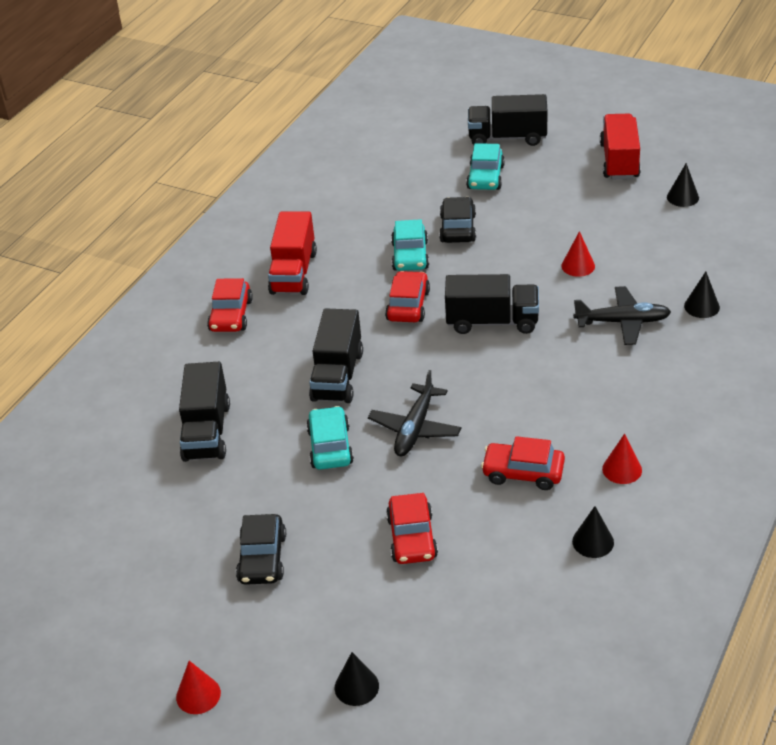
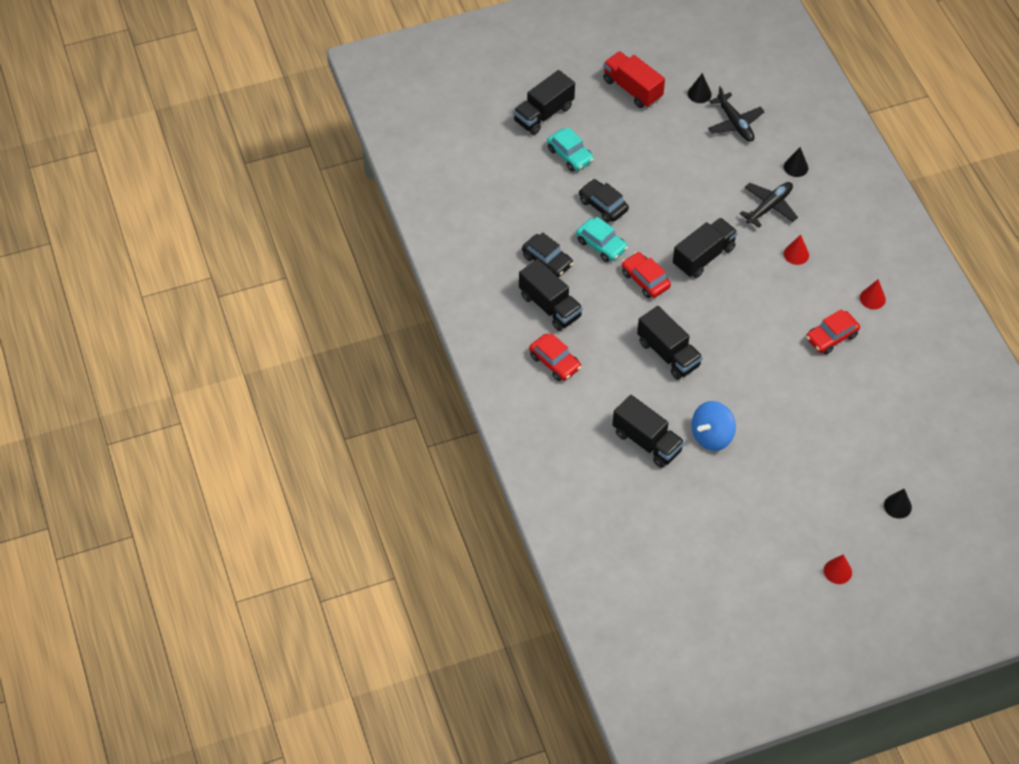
camera: 50 degrees left, 15 degrees up
black car [236,514,286,585] -> black car moved to [522,233,573,277]
red truck [268,212,317,295] -> black truck [519,259,583,331]
turquoise car [306,406,354,470] -> none
black plane [368,370,461,456] -> black plane moved to [708,86,765,142]
red car [386,493,438,564] -> none
red cone [561,231,595,277] -> red cone moved to [784,235,809,265]
black cone [572,506,614,558] -> none
none -> blue spinning top [691,401,736,451]

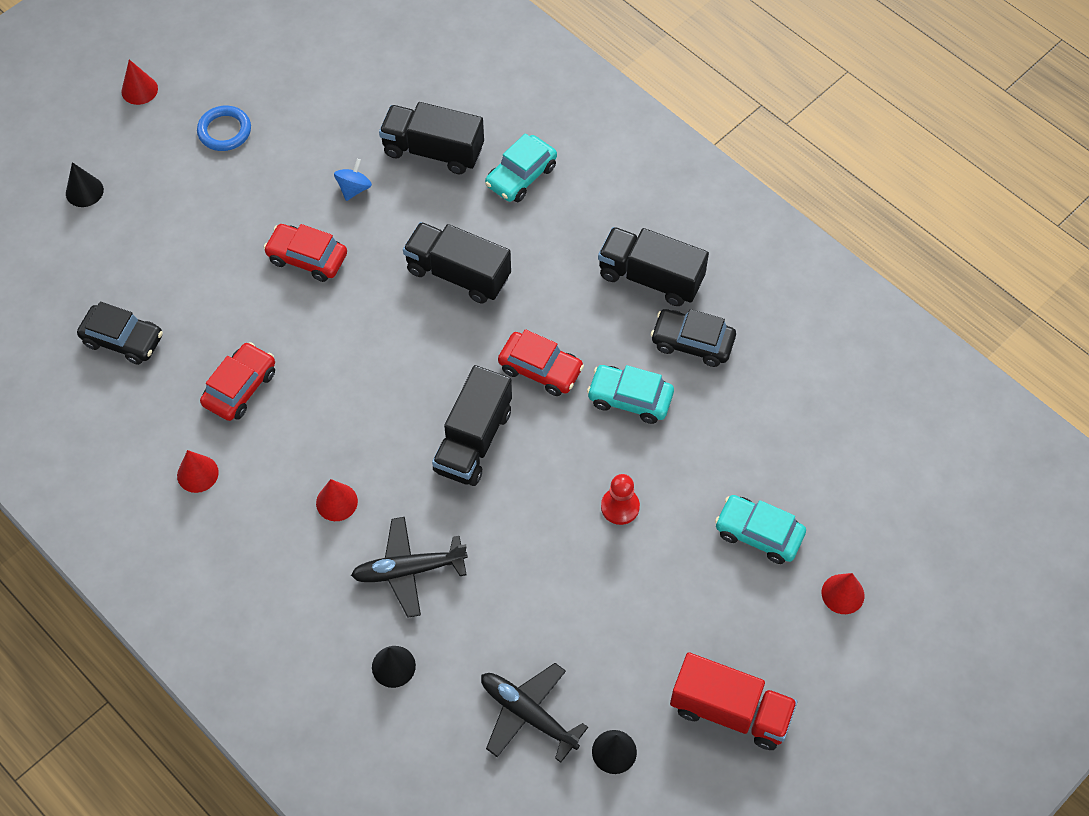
camera: 155 degrees right, 5 degrees up
black truck [513,70,575,135] -> red cone [822,573,864,614]
red car [529,333,581,381] -> red car moved to [263,224,347,282]
black car [579,179,629,223] -> black car moved to [77,302,163,365]
blue spinning top [691,401,736,451] -> blue spinning top [334,159,372,201], size x0.57
black plane [740,182,798,228] -> black plane turned 60 degrees clockwise [351,517,468,618]
none -> blue ring [197,106,251,151]
none -> turquoise car [485,133,557,202]
none -> red pawn [601,474,640,525]

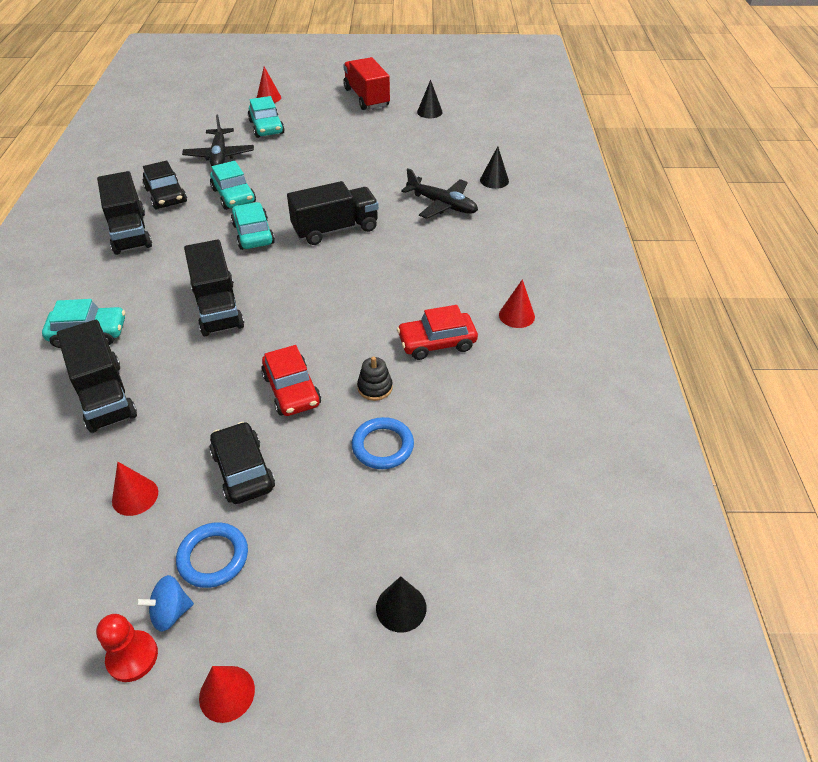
camera: 135 degrees left, 15 degrees down
black car [77,302,163,365] -> black car moved to [209,422,275,504]
red cone [316,479,358,521] -> red cone moved to [112,462,158,516]
blue spinning top [334,159,372,201] -> blue spinning top moved to [135,575,194,632]
black plane [481,663,588,763] -> black plane moved to [182,114,254,167]
red car [498,329,584,396] -> turquoise car [231,202,275,250]
red pawn [601,474,640,525] -> red pawn moved to [96,614,158,682]
none -> blue ring [352,417,414,469]
none -> black stacking toy [357,357,393,401]

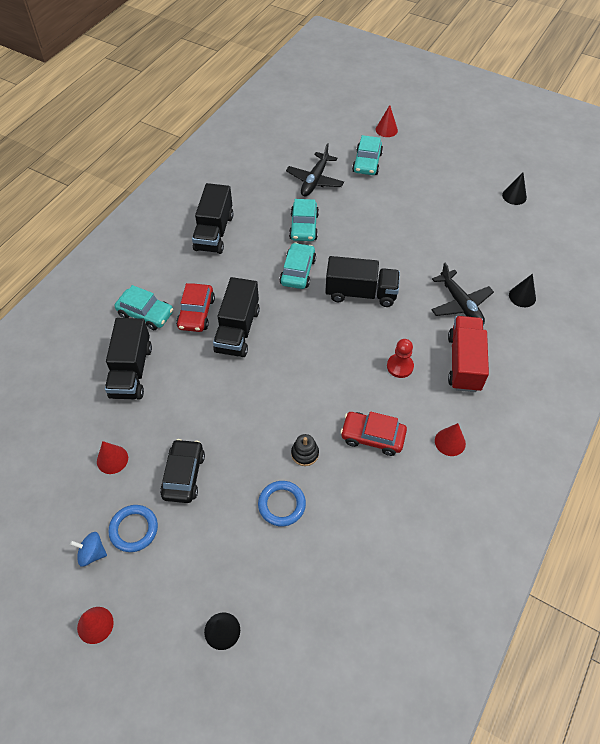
camera: 30 degrees right, 10 degrees up
red pawn [96,614,158,682] -> red pawn moved to [387,339,414,378]
black car [142,160,187,210] -> none
red car [261,345,321,416] -> red car moved to [176,283,215,332]
red truck [343,57,390,110] -> red truck moved to [448,316,489,392]

